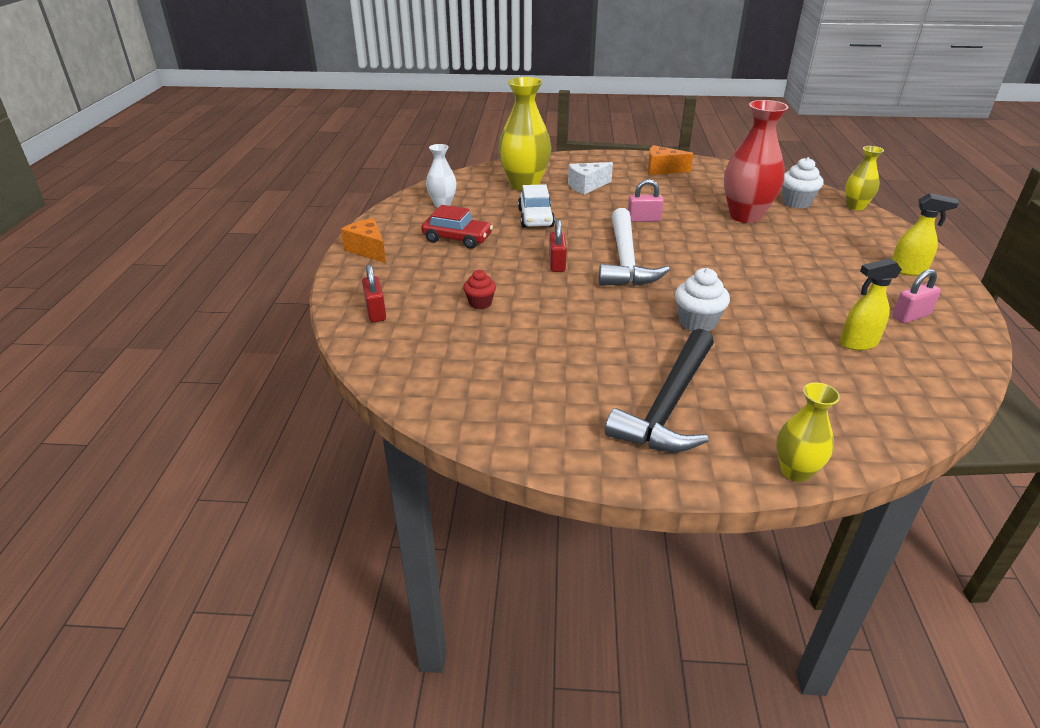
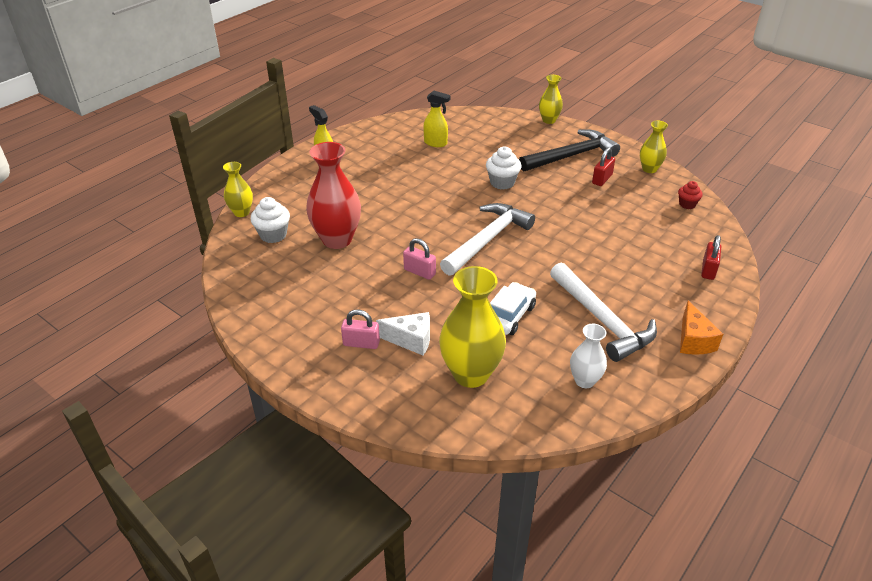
camera: 145 degrees left, 5 degrees up
red car [421,205,493,249] -> white hammer [550,263,657,362]
red cupcake [463,270,496,309] -> red cupcake moved to [678,181,703,209]
red padlock [549,219,567,272] -> red padlock moved to [592,147,615,186]
orange cheese [647,145,693,175] -> none
pink padlock [892,269,941,323] -> pink padlock moved to [341,309,380,349]
none -> yellow vase [640,121,668,173]

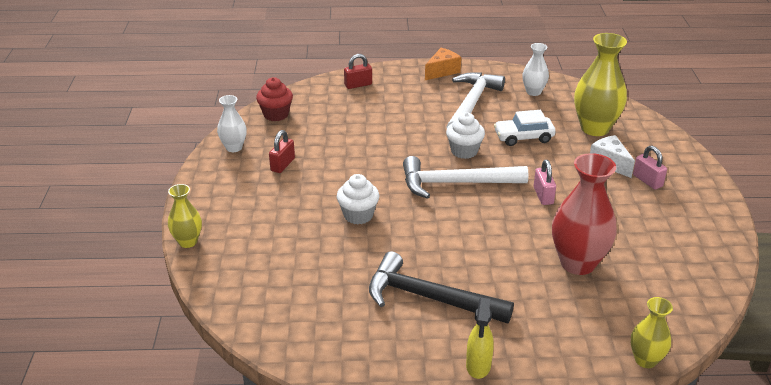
camera: 130 degrees left, 5 degrees down
white cupcake [250,197,290,243] -> white cupcake moved to [446,112,485,159]
yellow spray bottle [423,91,451,147] -> none
black hammer [519,130,620,172] -> black hammer moved to [369,251,514,324]
red padlock [592,147,615,186] -> red padlock turned 60 degrees counterclockwise [269,130,295,173]
yellow vase [640,121,668,173] -> white vase [217,95,247,152]
red cupcake [678,181,703,209] -> red cupcake [256,77,293,121], size x1.56

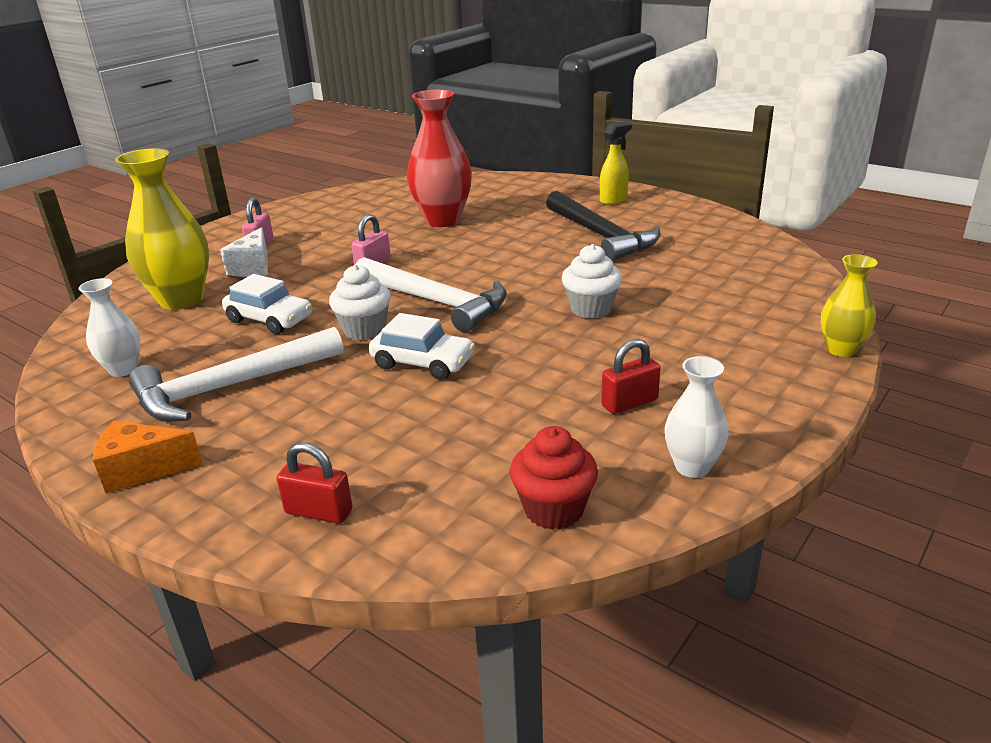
camera: 140 degrees left, 5 degrees down
yellow vase [631,297,673,368] -> none
none -> white car [369,313,475,380]

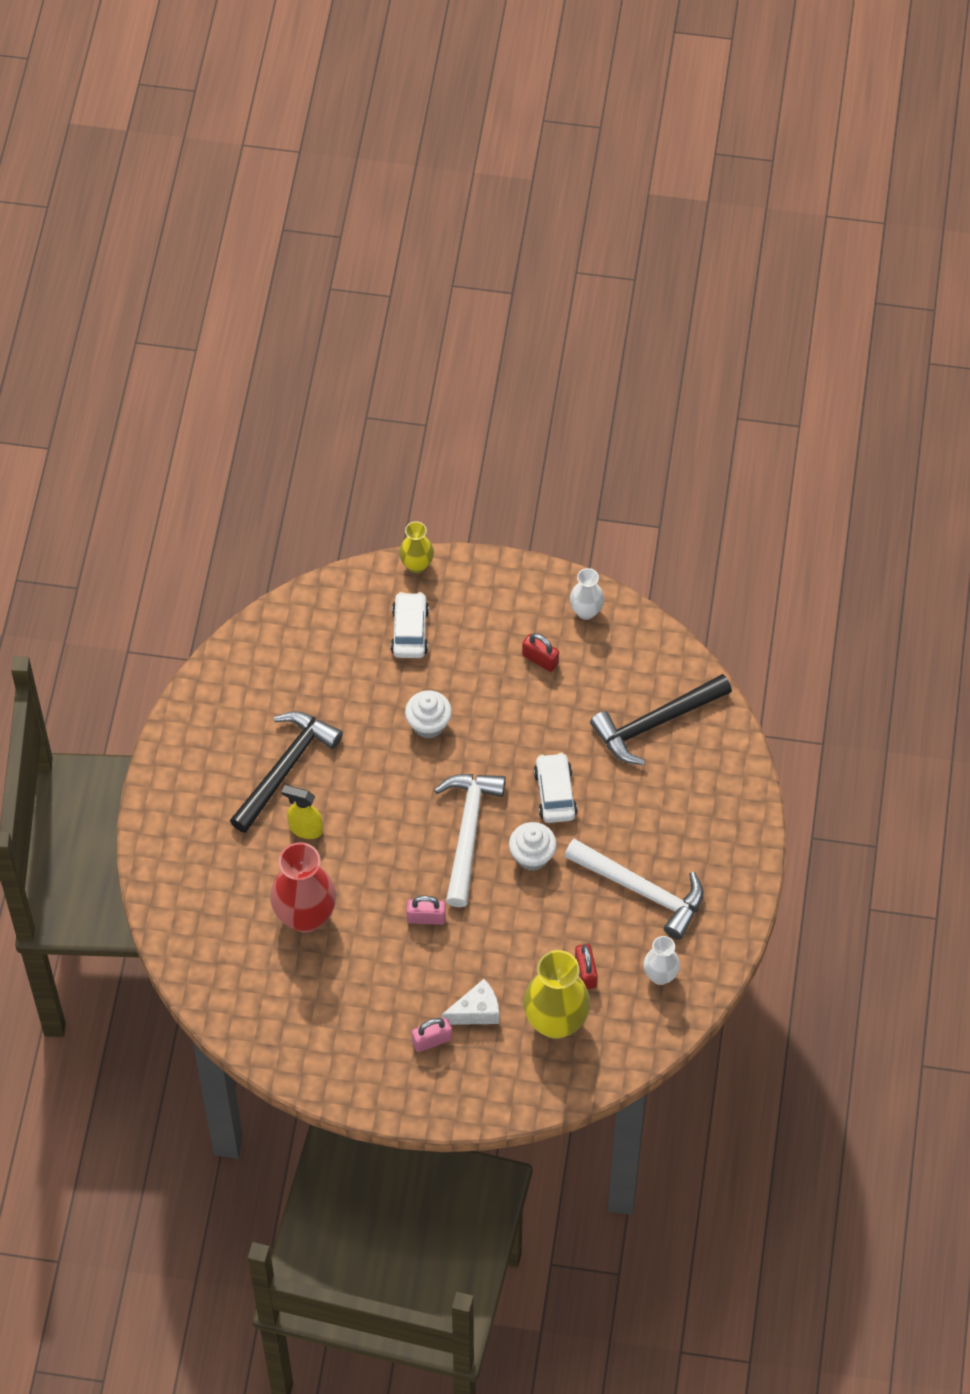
camera: 120 degrees left, 30 degrees up
orange cheese [93,421,203,494] -> none
white car [222,274,312,334] -> white car moved to [391,592,429,658]
red padlock [277,442,353,524] -> red padlock moved to [575,944,598,989]
red cupcake [510,426,598,530] -> none
yellow spray bottle [600,122,632,205] -> yellow spray bottle moved to [282,785,323,839]
none -> black hammer [590,674,732,765]

